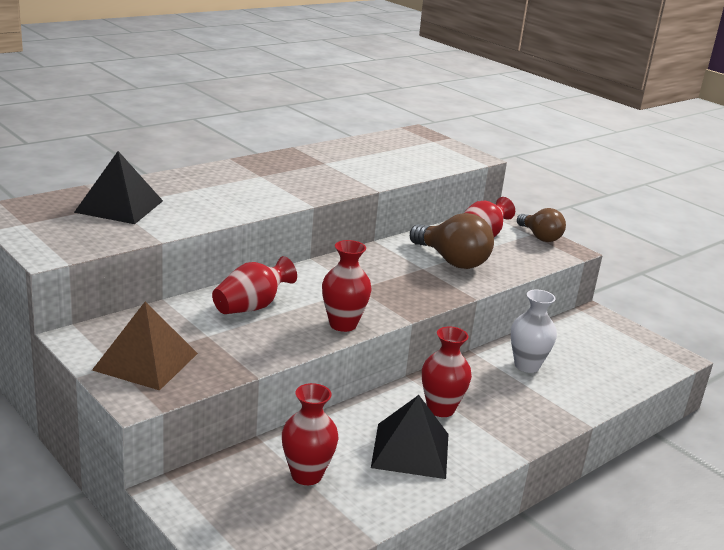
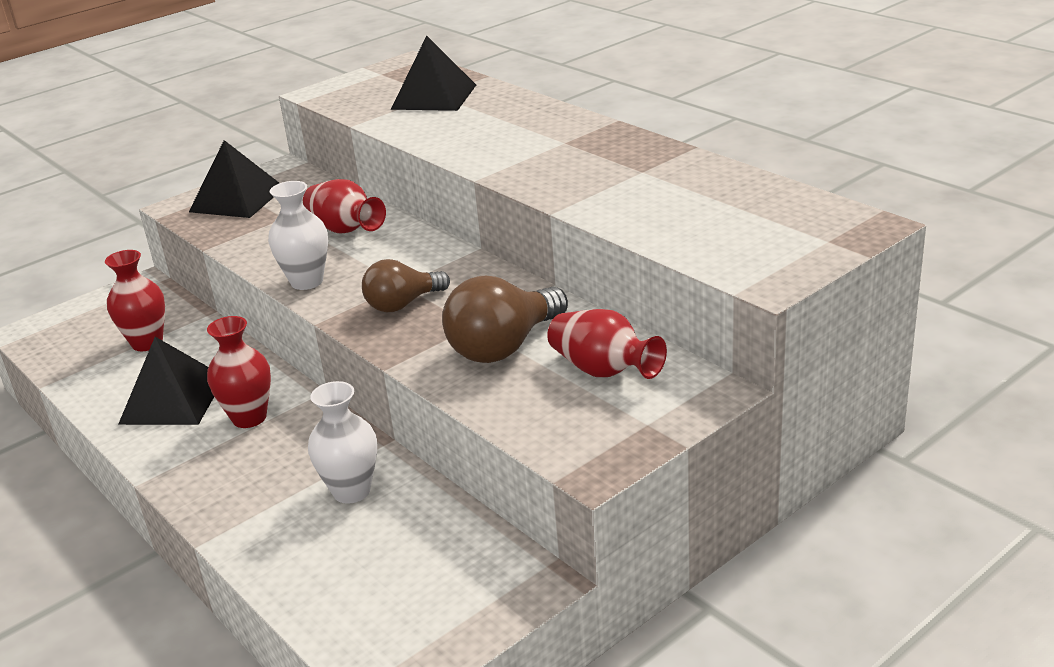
camera: 95 degrees right, 5 degrees up
brown pyramid [92,302,198,390] -> black pyramid [189,140,279,218]
red vase [322,240,372,332] -> white vase [268,181,328,290]
brown light bulb [517,208,566,242] -> brown light bulb moved to [362,259,450,312]

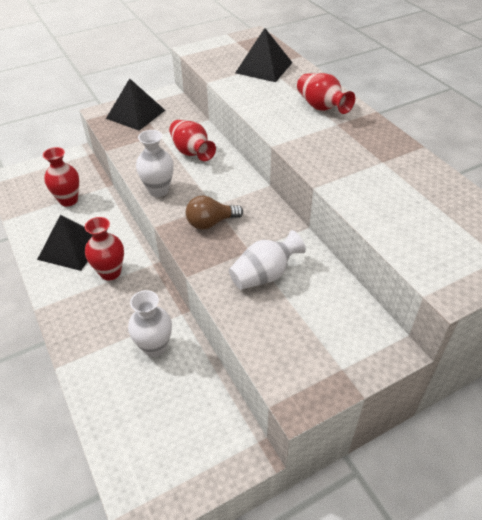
camera: 10 degrees right, 15 degrees up
brown light bulb [442,276,568,363] -> white vase [229,230,306,290]
red vase [547,309,667,379] -> red vase moved to [297,73,355,114]

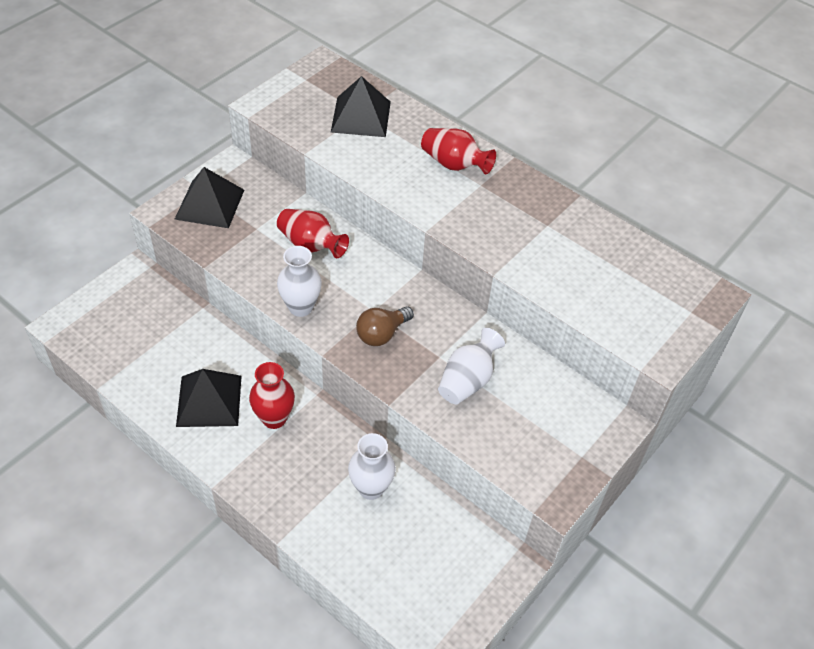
camera: 25 degrees left, 5 degrees up
red vase [43,147,79,207] -> none

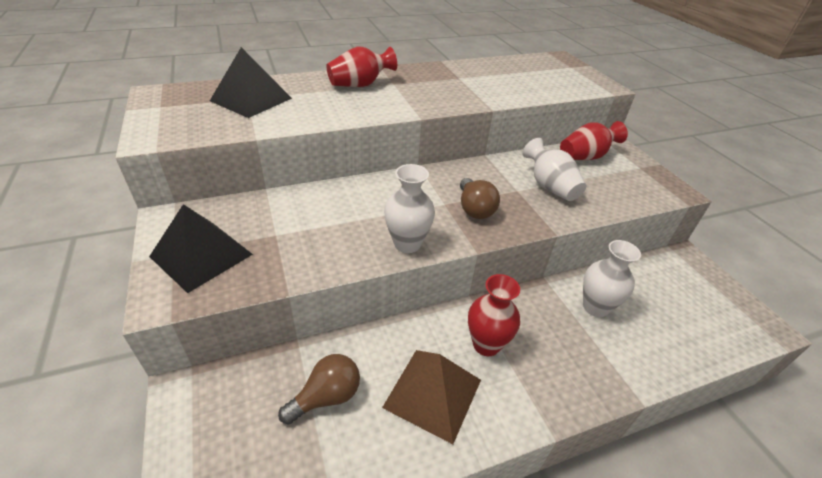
camera: 60 degrees left, 10 degrees down
black pyramid [176,369,242,427] -> brown pyramid [382,350,481,444]
red vase [277,209,349,258] -> red vase moved to [560,121,628,160]
none -> brown light bulb [278,354,360,425]

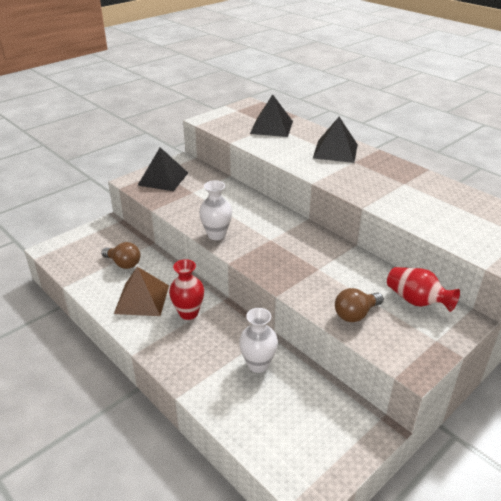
camera: 70 degrees right, 5 degrees down
red vase [326,47,397,87] -> black pyramid [313,117,358,163]
brown light bulb [460,178,500,219] -> brown light bulb moved to [335,288,384,322]
white vase [522,138,586,201] -> none

